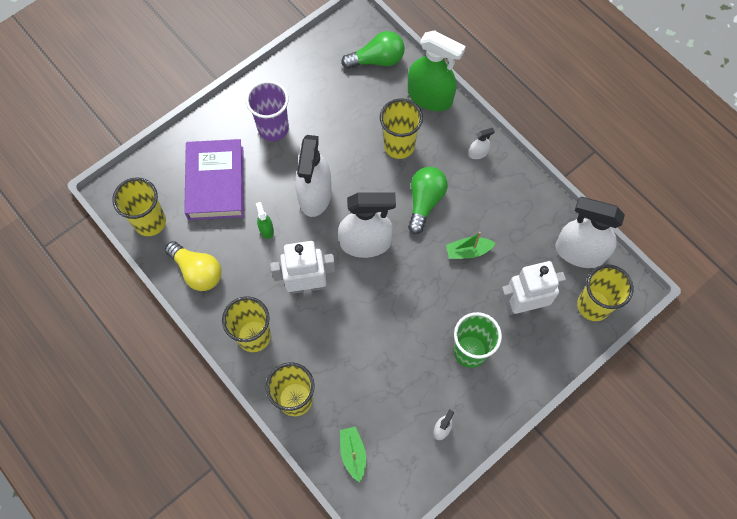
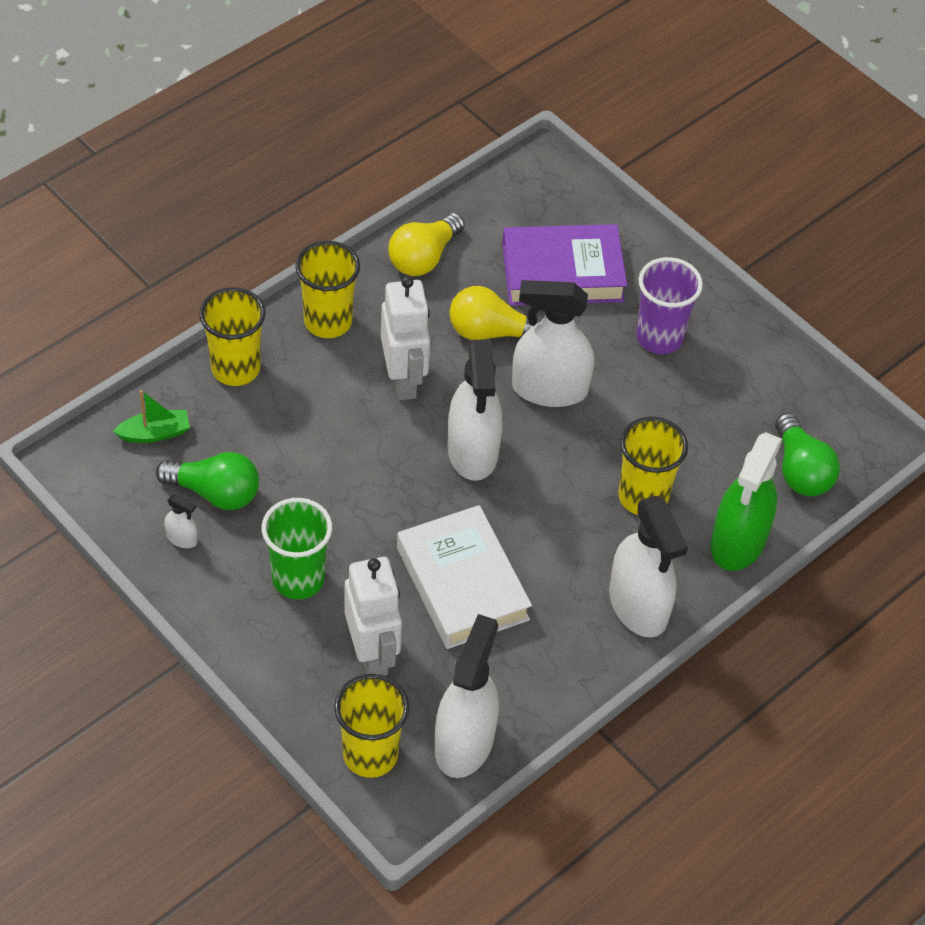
camera: 85 degrees right, 15 degrees down
yellow cup [113,178,166,236] -> none
green spray bottle [256,202,274,239] -> yellow light bulb [449,286,541,340]
green light bulb [408,167,448,234] -> green light bulb moved to [156,452,259,510]
green boat [446,232,496,259] -> white book [397,505,532,649]
white spray bottle [469,128,495,159] -> white spray bottle [609,496,688,638], size x2.38

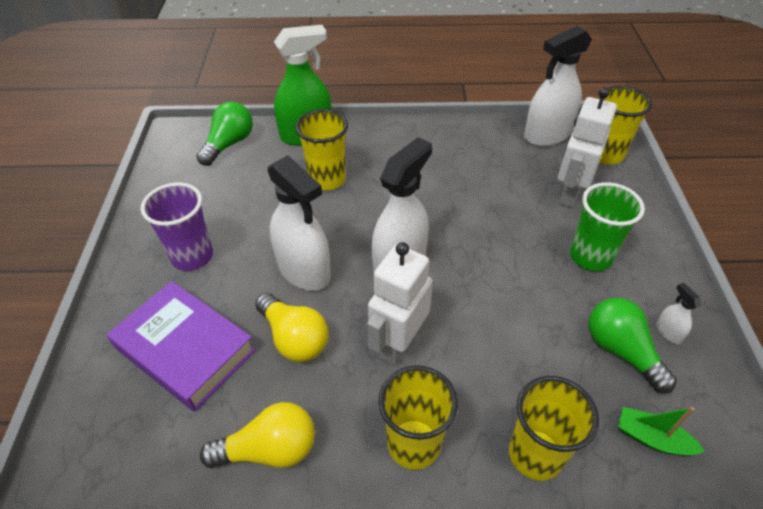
camera: 135 degrees left, 5 degrees down
white book [397,505,532,649] -> none
white spray bottle [609,496,688,638] -> none

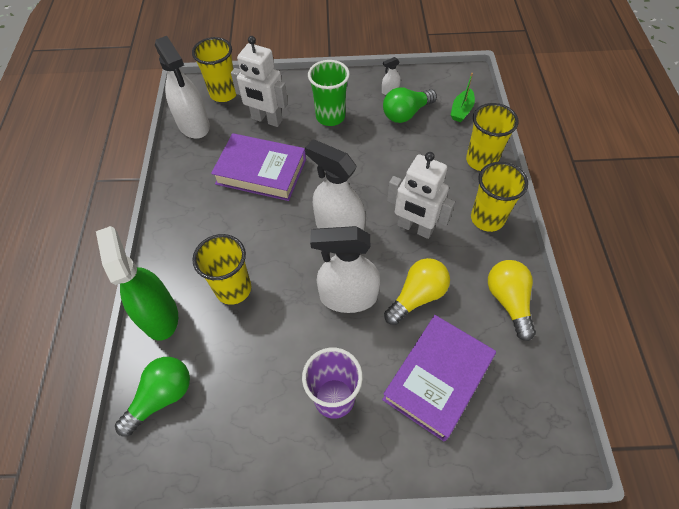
camera: 90 degrees left, 10 degrees up
green light bulb [196,102,253,166] -> green light bulb turned 105 degrees clockwise [115,357,190,437]
white spray bottle [267,155,331,291] -> white spray bottle turned 135 degrees counterclockwise [310,226,381,313]
none -> purple book [211,133,306,201]

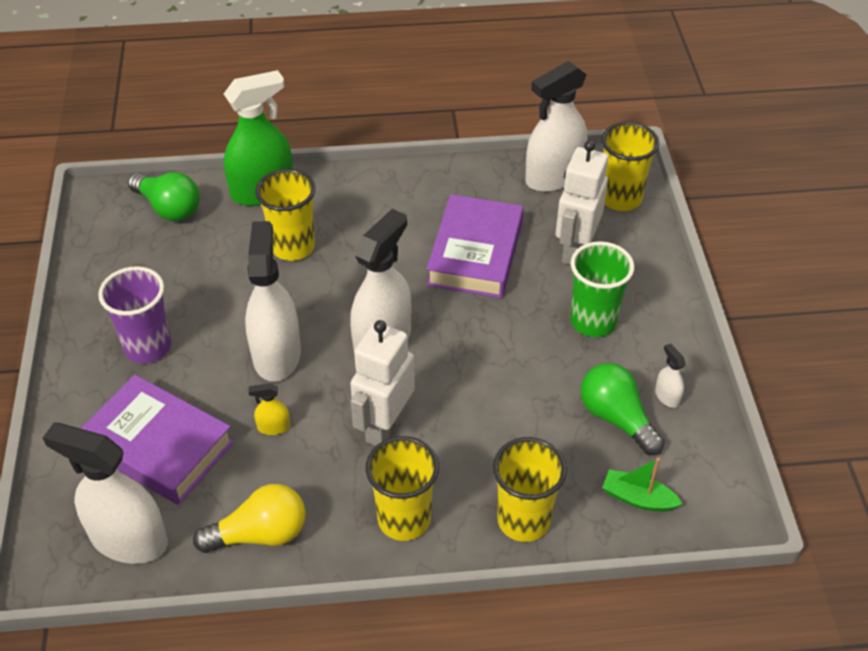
camera: 85 degrees right, 10 degrees down
yellow light bulb [384,258,450,325] -> yellow spray bottle [249,383,290,435]
none -> white spray bottle [43,423,168,564]

